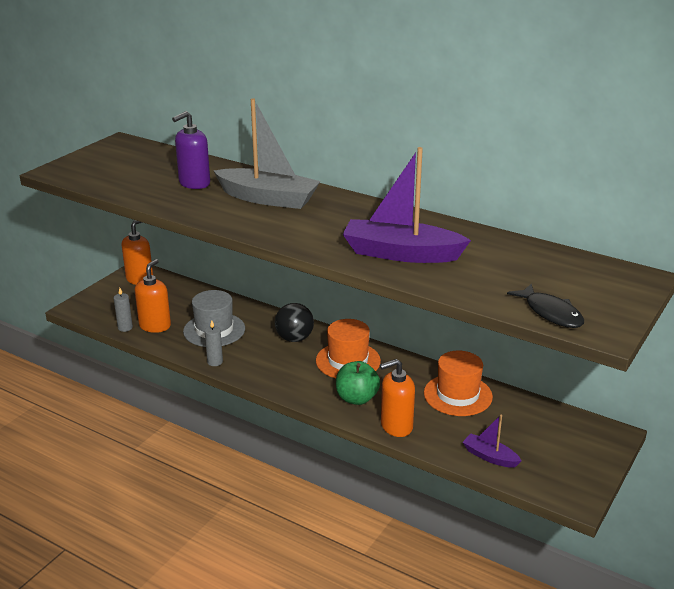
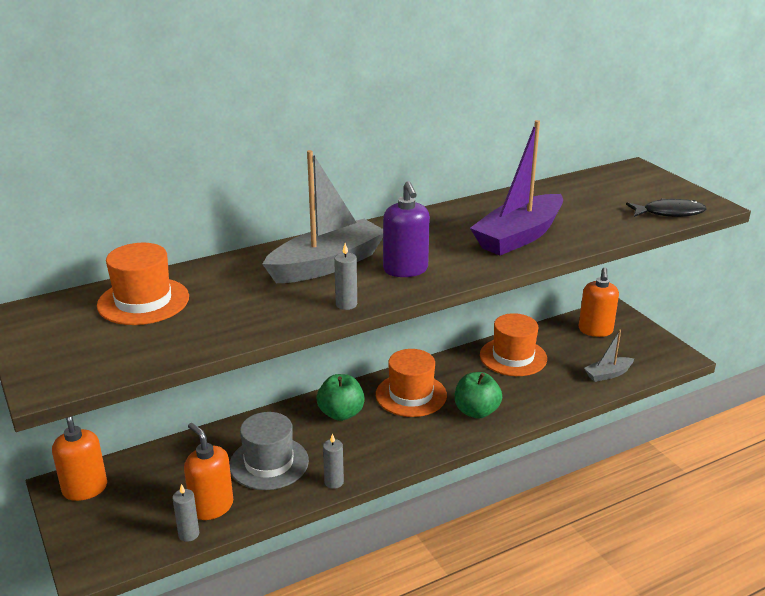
camera: 60 degrees left, 0 degrees up
purple soap dispenser [172,111,210,189] -> purple soap dispenser moved to [383,181,430,277]
black ball [275,303,314,342] -> green apple [317,374,365,421]
orange soap dispenser [380,359,415,437] -> orange soap dispenser moved to [579,267,619,337]
purple boat [463,415,521,468] -> grey boat [584,330,634,382]
none -> orange hat [97,243,189,325]
none -> grey candle [334,243,357,310]

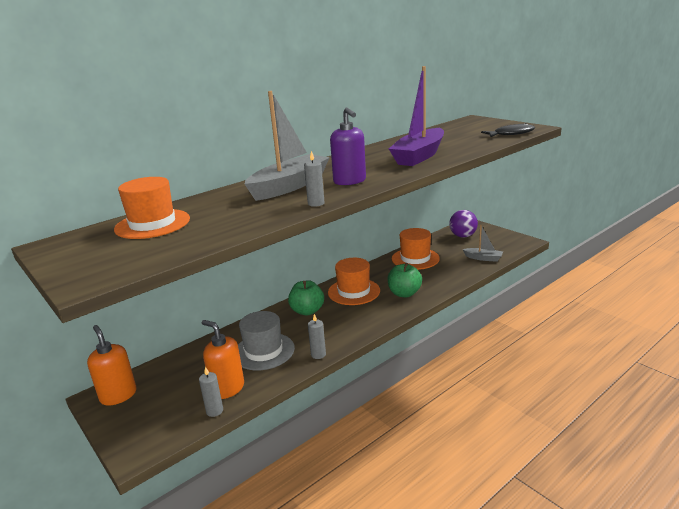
camera: 10 degrees left, 5 degrees down
orange soap dispenser [579,267,619,337] -> purple ball [449,210,478,238]
grey boat [584,330,634,382] -> grey boat turned 120 degrees counterclockwise [462,225,503,262]

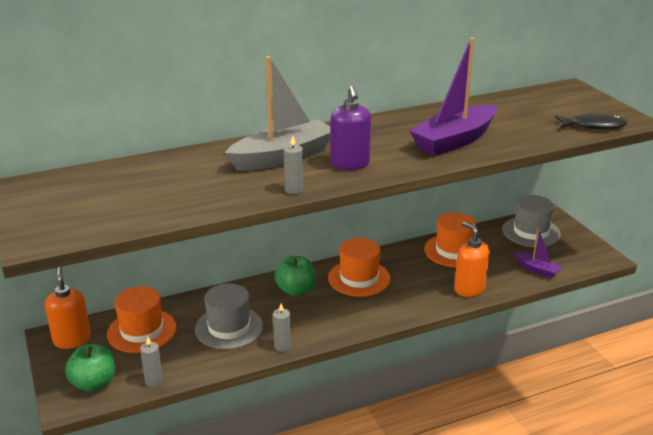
camera: 15 degrees right, 5 degrees up
orange hat [114,177,190,239] -> orange hat moved to [107,286,177,353]
orange soap dispenser [202,320,244,399] -> orange soap dispenser moved to [454,221,490,297]
green apple [387,263,422,297] -> green apple moved to [65,344,115,392]
purple ball [449,210,478,238] -> grey hat [502,195,561,247]
grey boat [462,225,503,262] -> purple boat [514,229,562,278]

